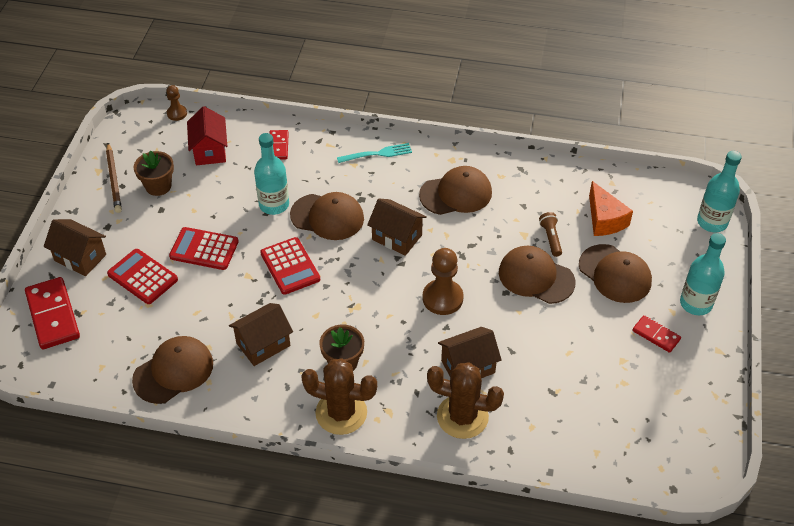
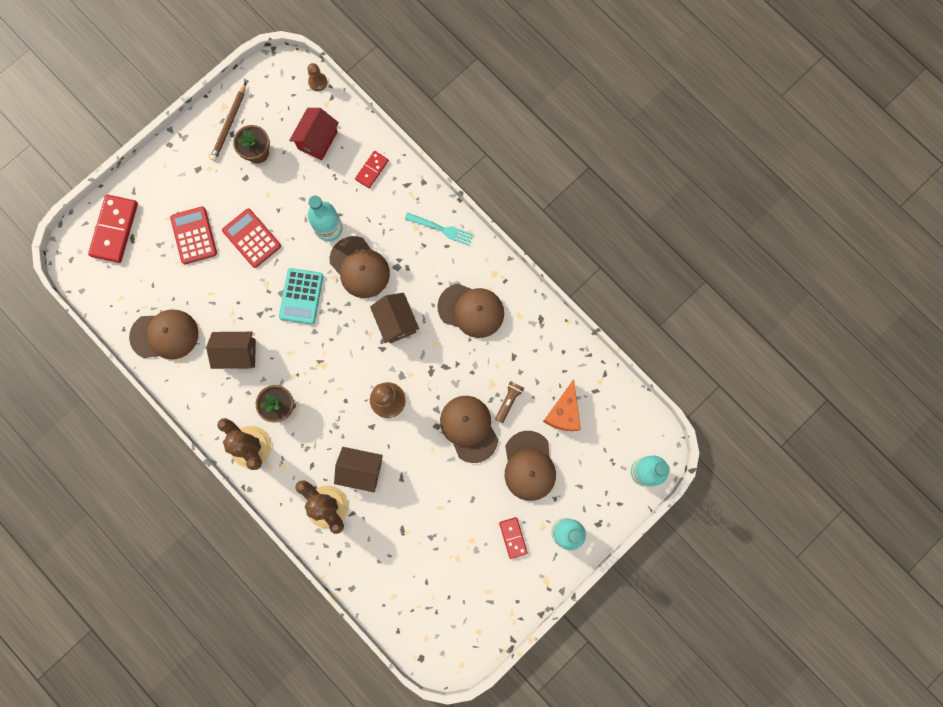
camera: 35 degrees right, 30 degrees up
brown house [44,219,106,276] -> none
red calculator [260,237,320,295] -> turquoise calculator [279,268,323,325]

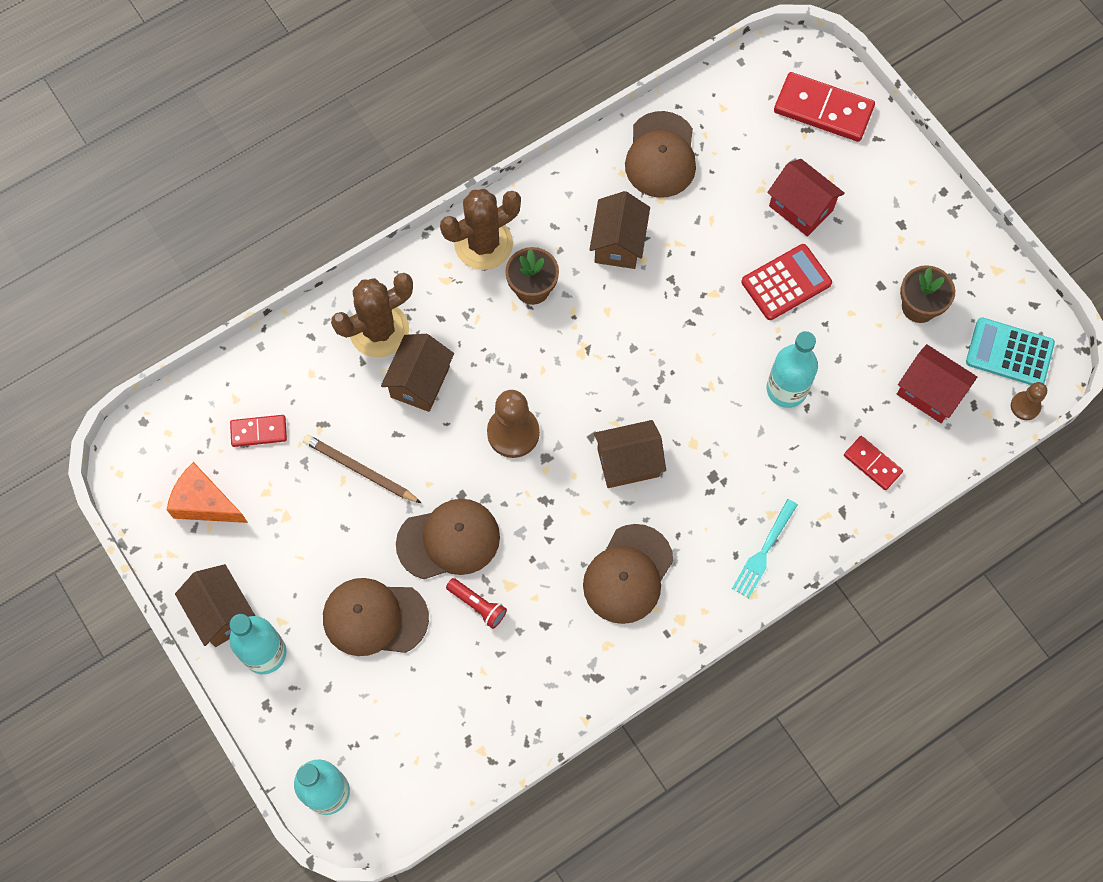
camera: 100 degrees right, 10 degrees down
red calculator [170,206,217,264] -> red house [767,159,845,237]
brown pencil [210,83,246,161] -> brown pencil moved to [303,434,421,503]
turquoise calculator [279,268,323,325] -> turquoise calculator moved to [966,317,1055,385]
brown cap [330,236,390,298] -> none
brown flashlight [495,381,524,423] -> red flashlight [446,578,507,629]
red domino [499,517,528,559] -> red domino moved to [230,415,287,447]
orange cheese [543,379,581,431] -> orange cheese moved to [166,462,248,523]
none -> brown house [175,564,255,647]

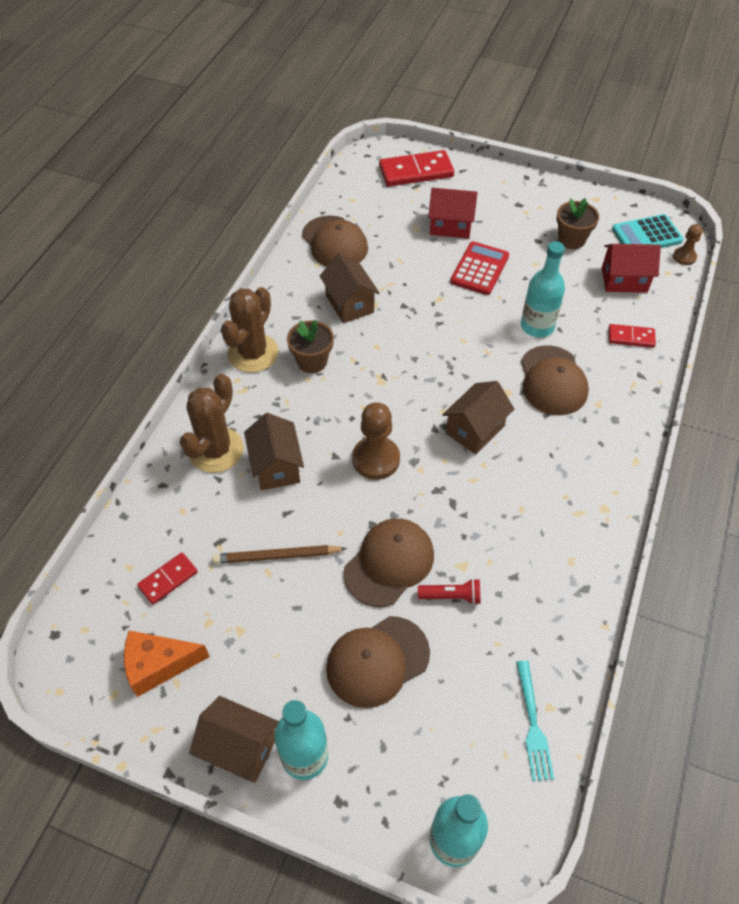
camera: 35 degrees left, 15 degrees down
brown cap [583,524,674,624] -> brown cap moved to [521,345,589,415]
turquoise fork [732,499,798,598] -> turquoise fork moved to [516,661,554,781]

